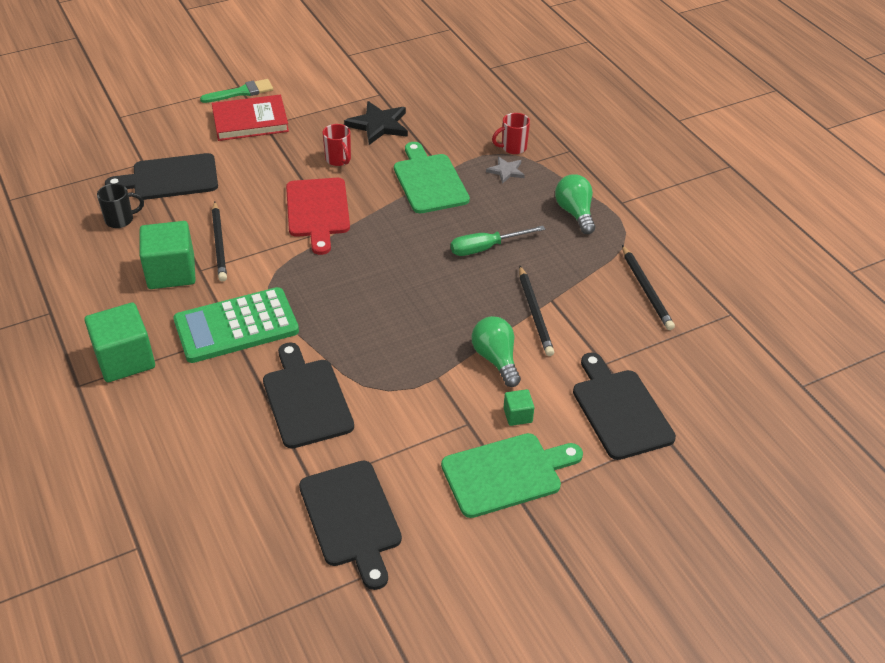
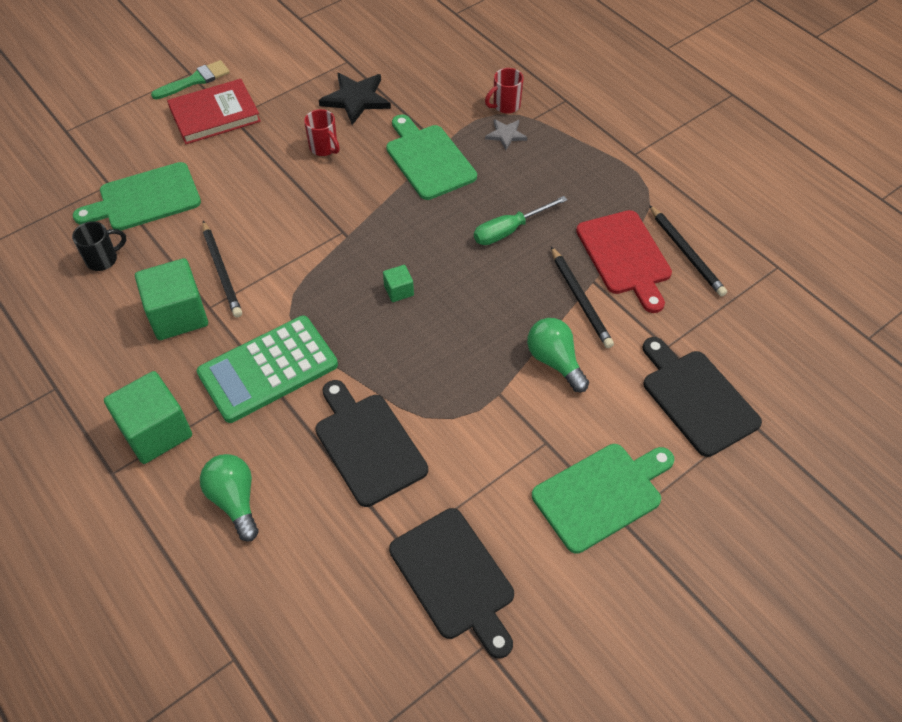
camera: 10 degrees left, 10 degrees up
black cutting board [105,153,218,200] -> green cutting board [73,162,201,231]
red cutting board [286,178,350,255] -> red cutting board moved to [576,210,672,313]
green cube [504,389,534,426] -> green cube moved to [383,265,414,302]
green light bulb [555,174,595,234] -> green light bulb moved to [200,454,259,542]

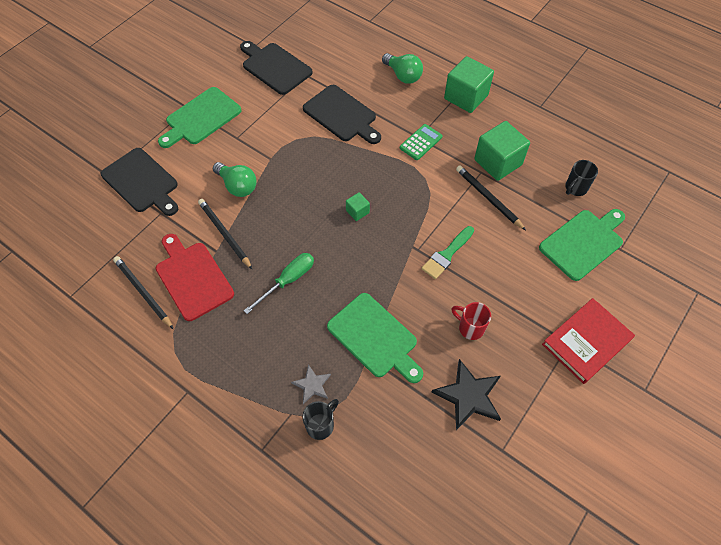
camera: 165 degrees right, 5 degrees up
green brush [151,60,230,99] -> green brush moved to [421,226,474,279]
green calculator [197,316,338,423] -> green calculator [400,124,443,160], size x0.51
red mug [485,68,524,114] -> black mug [302,399,339,440]

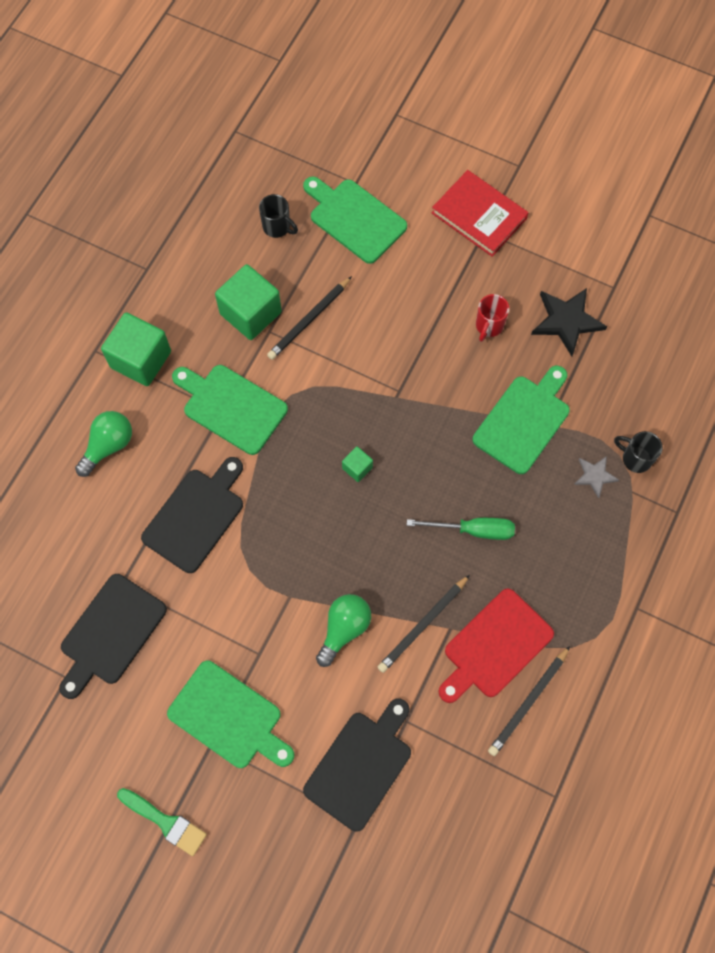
camera: 100 degrees left, 10 degrees up
green screwdriver [244,253,314,314] -> green screwdriver turned 150 degrees clockwise [407,518,515,540]
green calculator [400,124,443,160] -> green cutting board [172,365,288,455]
green brush [421,226,474,279] -> green brush moved to [117,788,207,856]

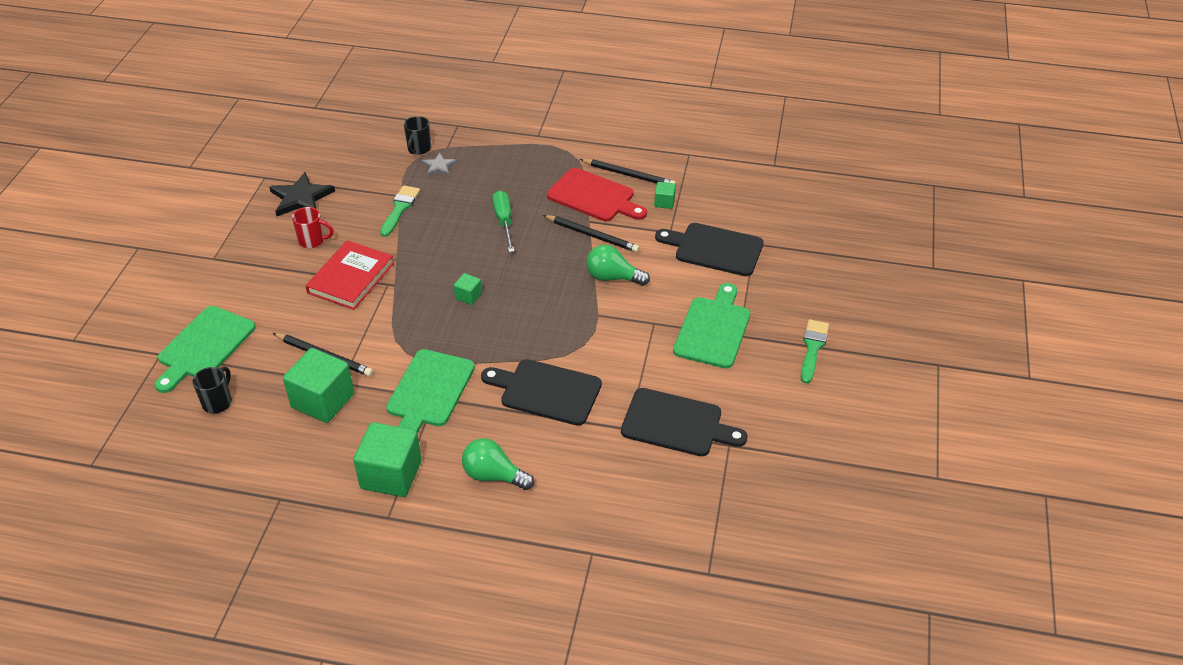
camera: 105 degrees left, 25 degrees down
red book [432,170,529,257] -> red book moved to [306,240,394,310]
green cutting board [473,366,570,474] -> green brush [380,185,420,237]
none -> green cube [654,182,676,209]

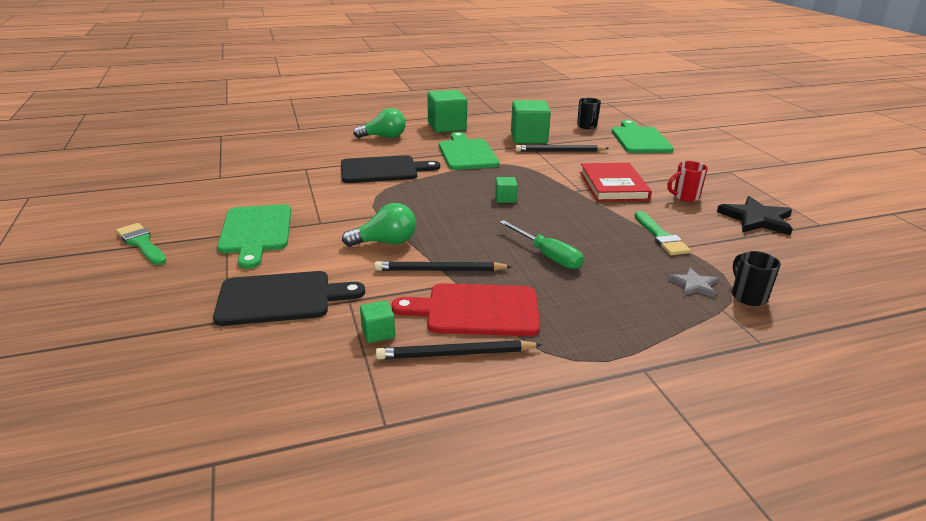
camera: 150 degrees right, 15 degrees down
black cutting board [621,388,747,456] -> none
green brush [801,319,829,384] -> green brush turned 150 degrees clockwise [116,223,167,265]

